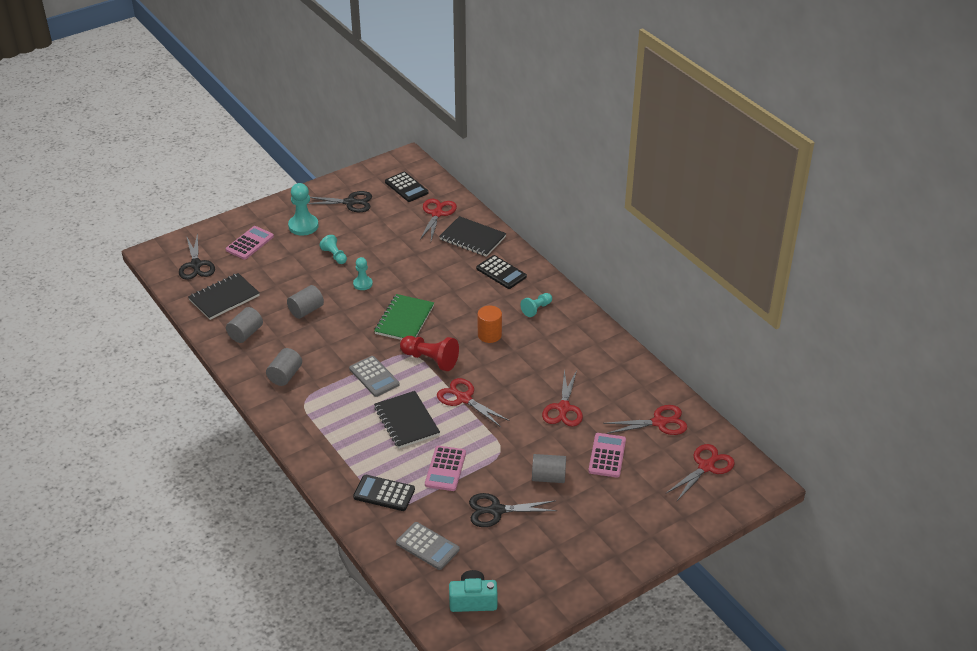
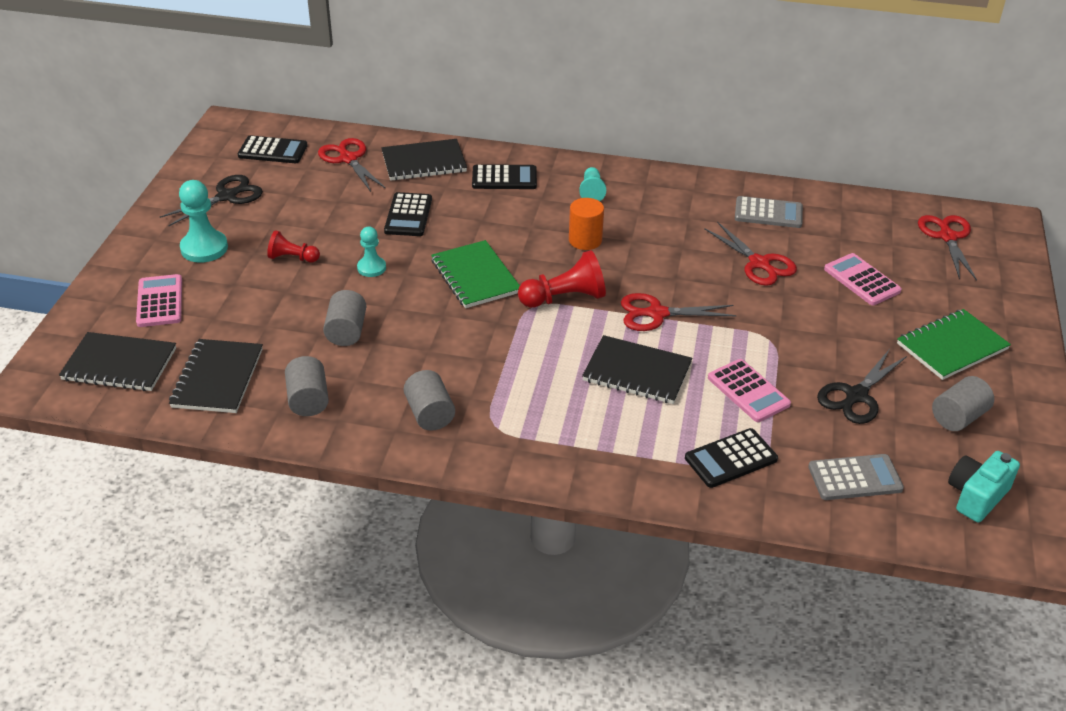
camera: 45 degrees left, 0 degrees up
black scissors [179,233,215,280] -> black notebook [59,332,176,391]
turquoise pawn [320,235,347,264] -> red pawn [267,230,320,262]
grey calculator [349,356,399,397] -> grey calculator moved to [735,196,803,228]
grey cylinder [532,454,566,483] -> grey cylinder moved to [932,376,994,431]
red scissors [603,405,687,435] -> none
none -> black calculator [384,192,432,236]
none -> green notebook [897,309,1011,380]

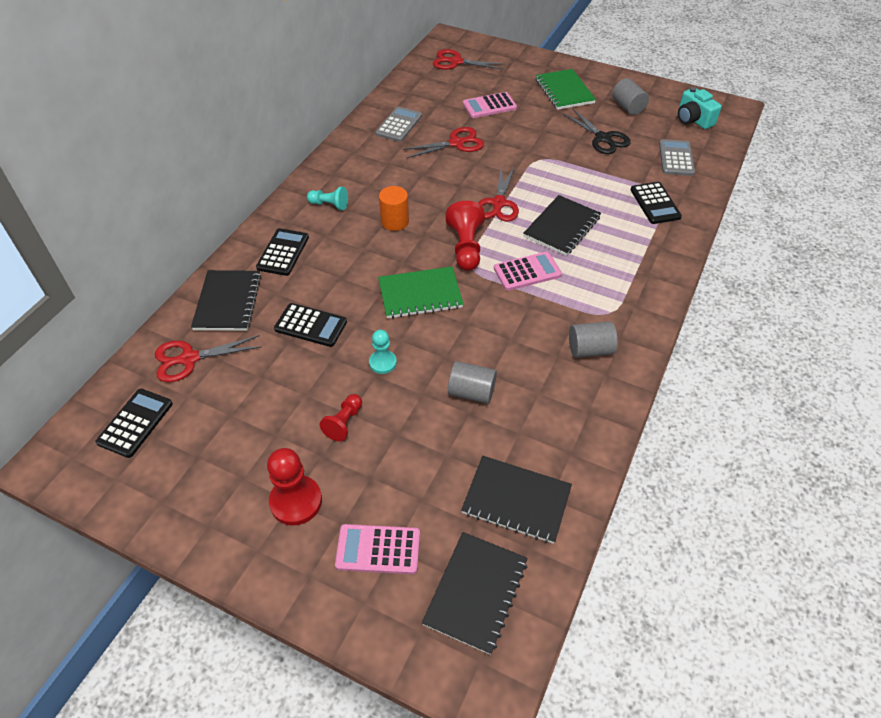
camera: 75 degrees left, 10 degrees up
black scissors [160,175,263,226] -> none
turquoise pawn [179,180,228,263] -> red pawn [267,448,322,526]
grey cylinder [285,356,329,416] -> none
pink calculator [708,359,791,422] -> pink calculator moved to [494,252,562,291]

